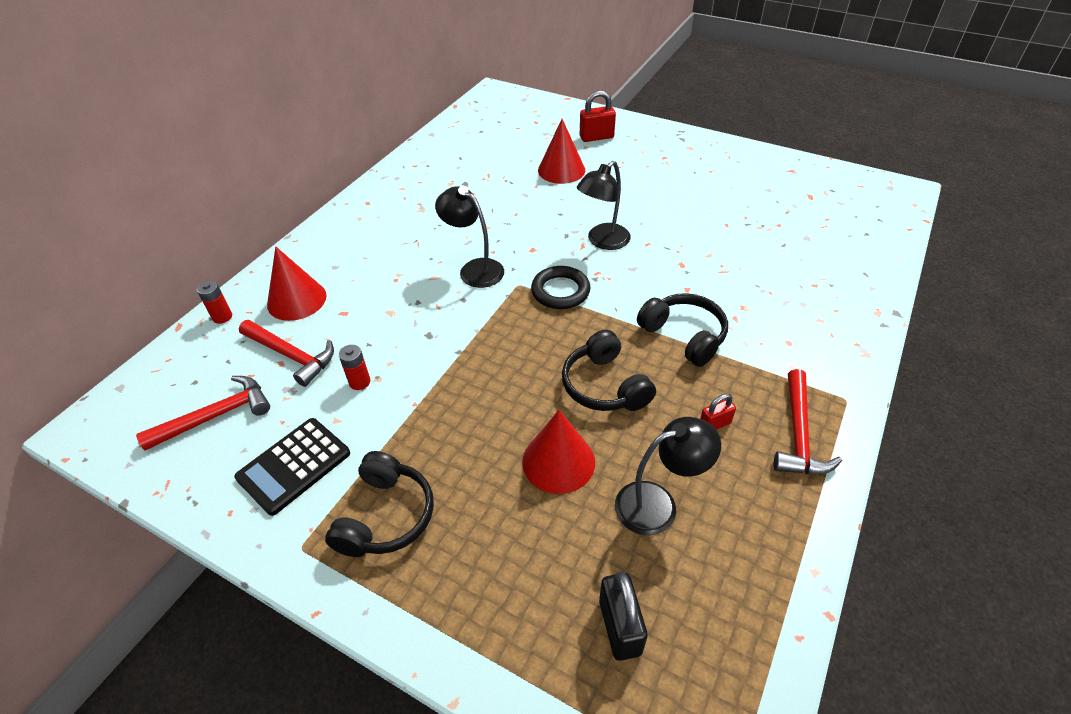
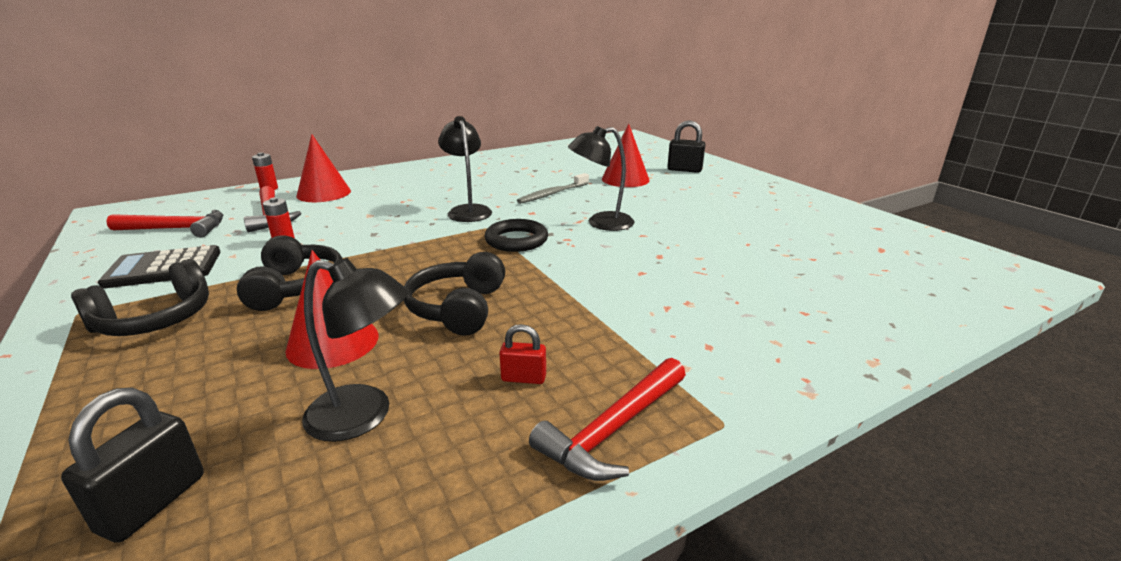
camera: 30 degrees right, 20 degrees down
red padlock [580,90,616,142] -> black padlock [667,120,705,173]
black headphones [637,293,728,367] -> black headphones moved to [237,235,342,311]
none -> grey toothbrush [517,173,589,204]

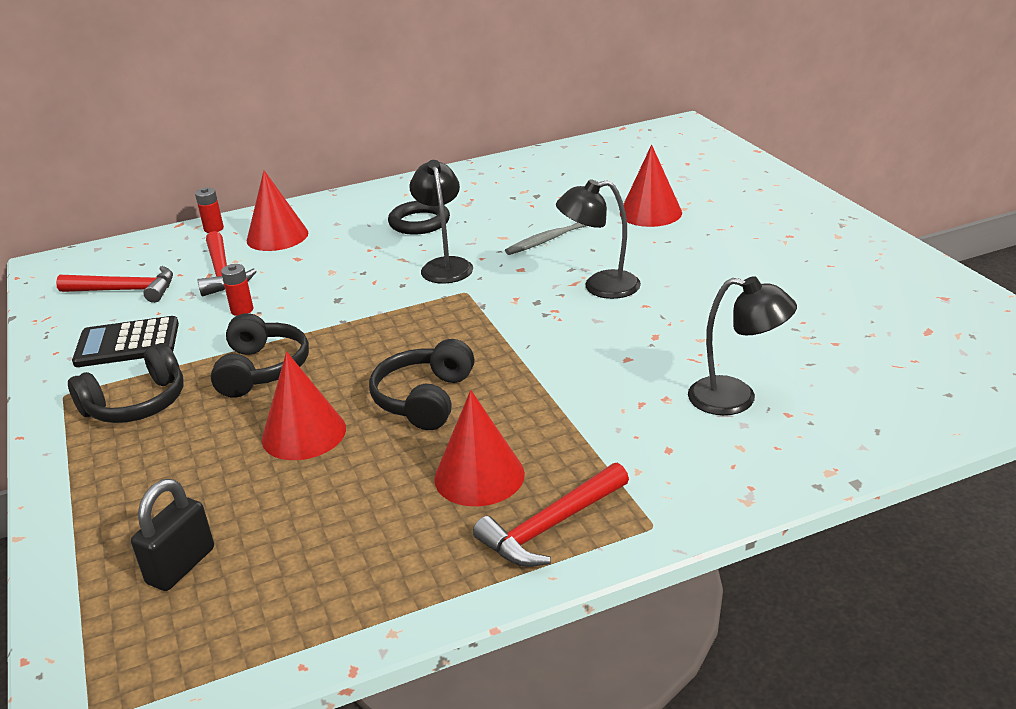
camera: 10 degrees right, 5 degrees up
black lamp [302,258,408,442] -> black lamp moved to [688,276,797,415]
black ring [484,219,548,252] -> black ring moved to [388,201,450,235]
red padlock [499,324,546,384] -> red cone [434,390,525,506]
black padlock [667,120,705,173] -> none

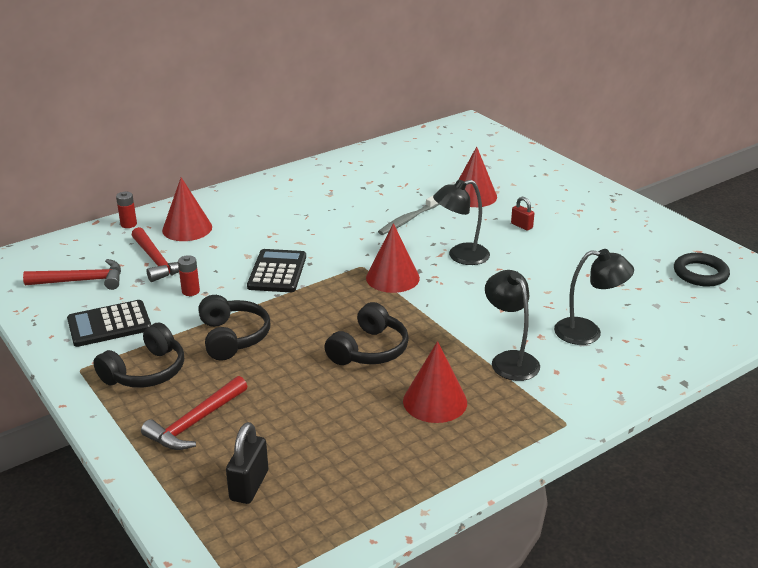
camera: 15 degrees left, 0 degrees up
red cone [262,352,346,460] -> red cone moved to [366,223,420,293]
black headphones [369,339,474,430] -> black headphones turned 150 degrees counterclockwise [324,302,409,365]
black ring [388,201,450,235] -> black ring moved to [674,253,730,287]
black lamp [409,160,473,284] -> black lamp moved to [485,270,540,381]
red hammer [473,463,629,567] -> red hammer moved to [141,376,248,450]
none -> black calculator [247,249,306,292]
none -> red padlock [511,197,535,231]

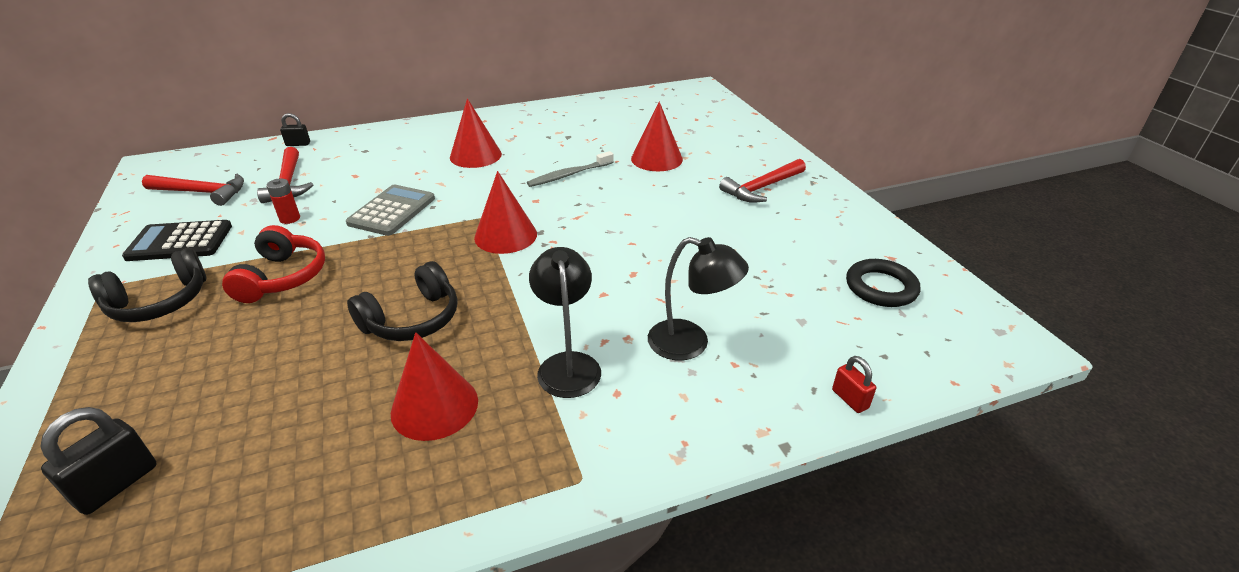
camera: 15 degrees right, 5 degrees up
red battery [116,192,137,228] -> black padlock [280,113,310,146]
red hammer [141,376,248,450] -> red hammer moved to [719,159,806,203]
red cone [162,177,212,241] -> red cone moved to [450,98,502,168]
black headphones [198,295,271,361] -> red headphones [222,225,325,303]
black calculator [247,249,306,292] -> grey calculator [346,185,435,236]
black lamp [433,180,490,265] -> none
red padlock [511,197,535,231] -> red padlock moved to [832,356,876,413]

